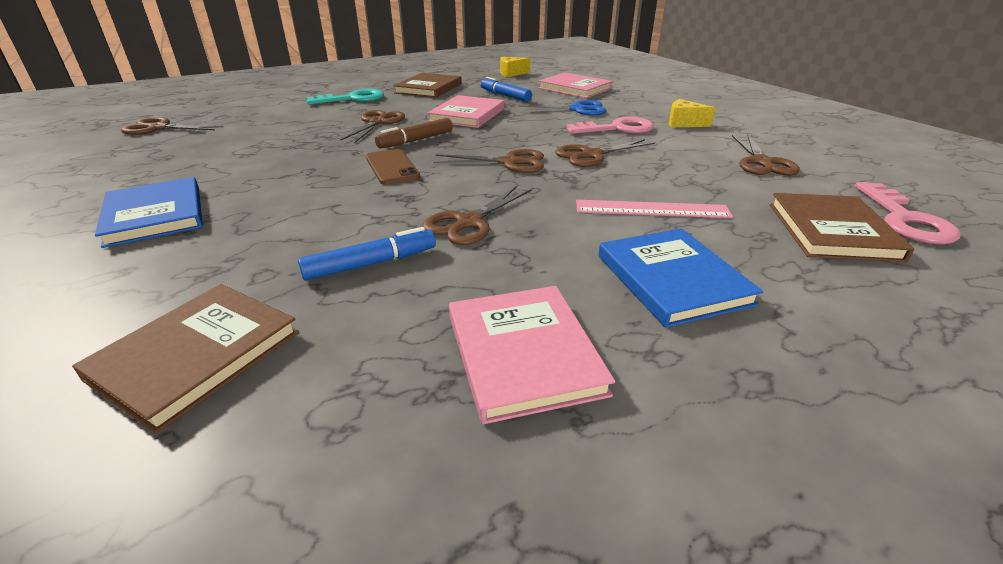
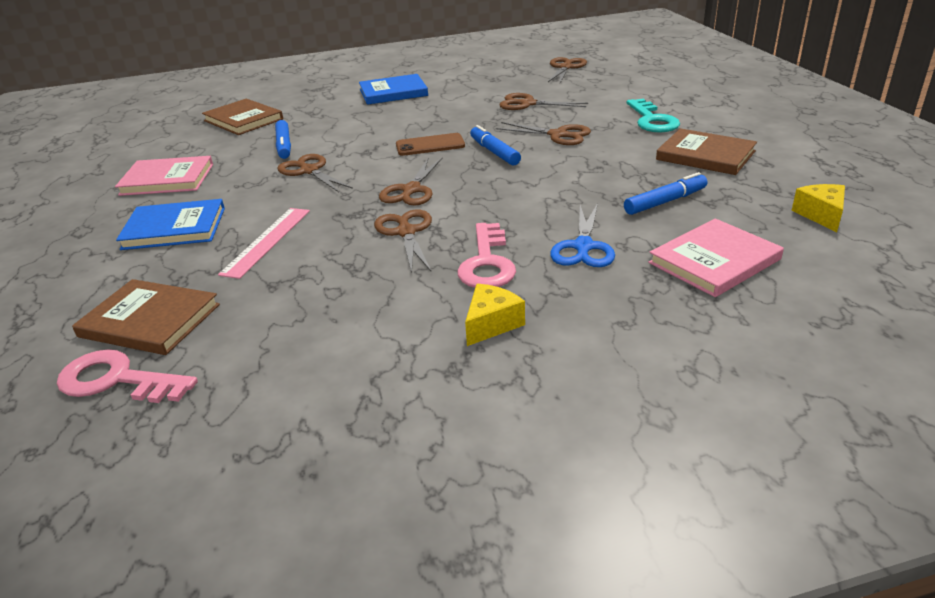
camera: 105 degrees right, 0 degrees up
brown marker [375,118,453,148] -> blue marker [470,125,521,165]
pink book [427,95,505,128] -> none
brown scissors [732,135,800,175] -> brown scissors moved to [499,93,588,110]

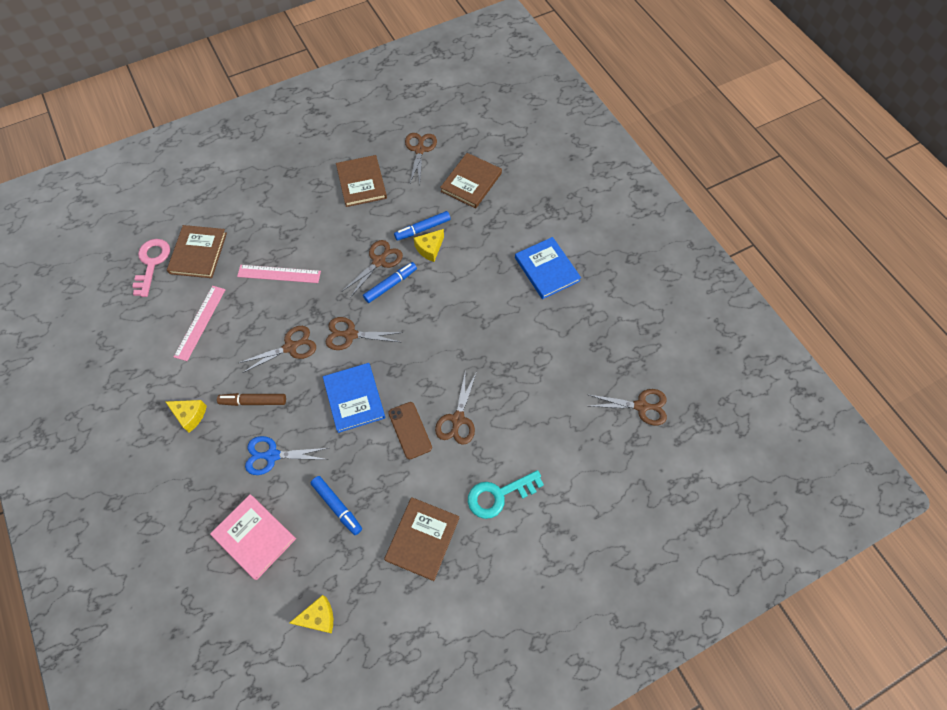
camera: 75 degrees right, 30 degrees up
pink book [115,156,213,196] -> brown book [336,155,387,207]
blue book [116,199,225,250] -> blue book moved to [323,363,385,433]
brown phone [396,133,465,156] -> brown phone moved to [388,402,432,459]
pink key [457,223,516,288] -> brown marker [217,393,286,406]
blue marker [470,125,521,165] -> blue marker moved to [363,262,417,303]
brown scissors [499,93,588,110] -> brown scissors moved to [405,133,437,184]
none -> pink ruler [174,286,226,361]
none -> yellow cheese [414,229,444,262]

